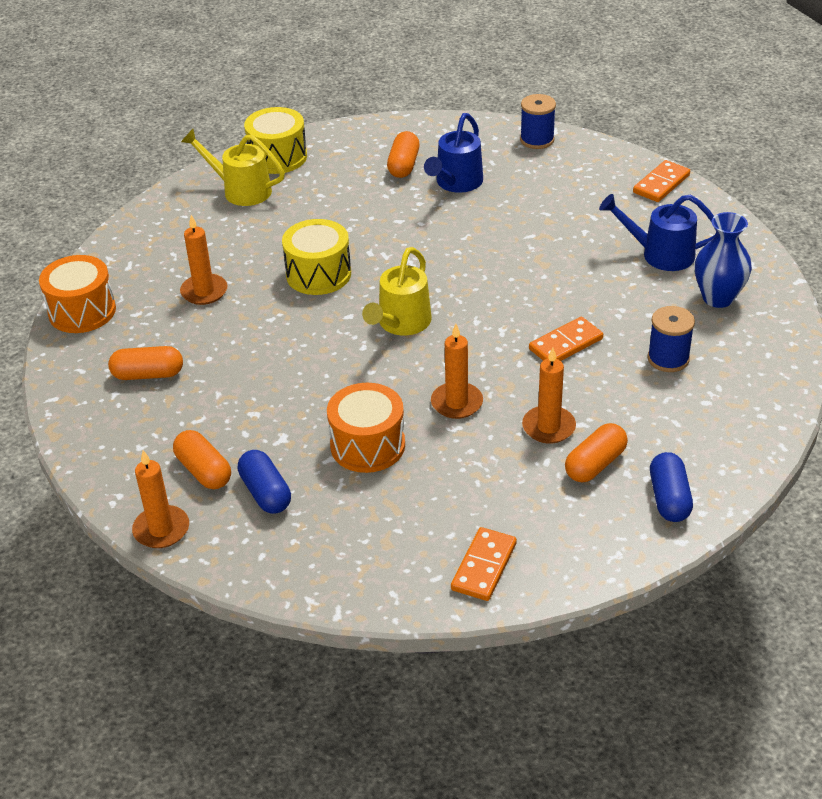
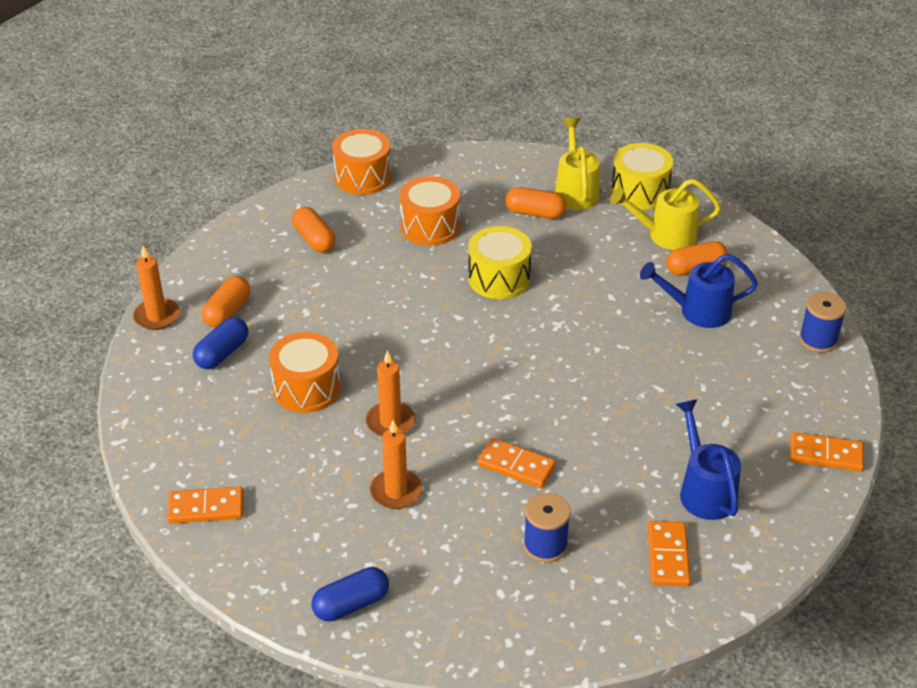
camera: 60 degrees right, 0 degrees up
orange candle [180,215,228,305] -> orange drum [400,176,460,246]
yellow watering can [362,247,432,336] -> yellow watering can moved to [610,179,721,250]
orange capsule [565,423,628,482] -> orange capsule moved to [506,187,567,219]
blue vase [695,212,752,308] -> orange domino [648,521,691,586]

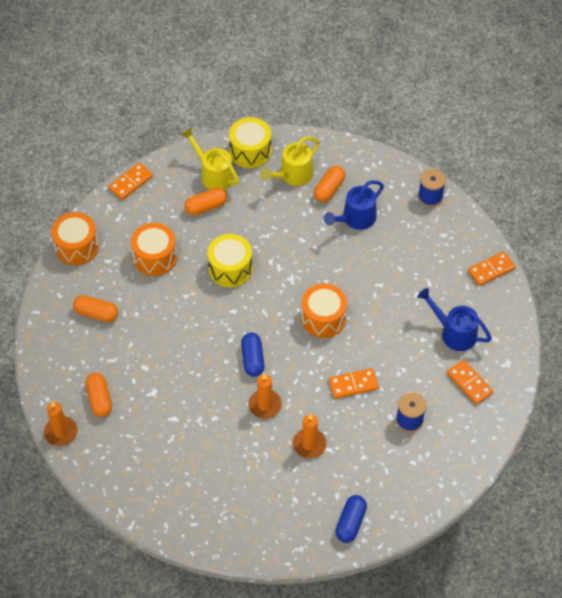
camera: 40 degrees left, 15 degrees up
orange domino [167,486,243,524] -> orange domino moved to [108,163,153,200]
blue capsule [193,317,248,369] -> blue capsule moved to [241,333,264,377]
orange drum [269,332,341,413] -> orange drum moved to [301,283,347,338]

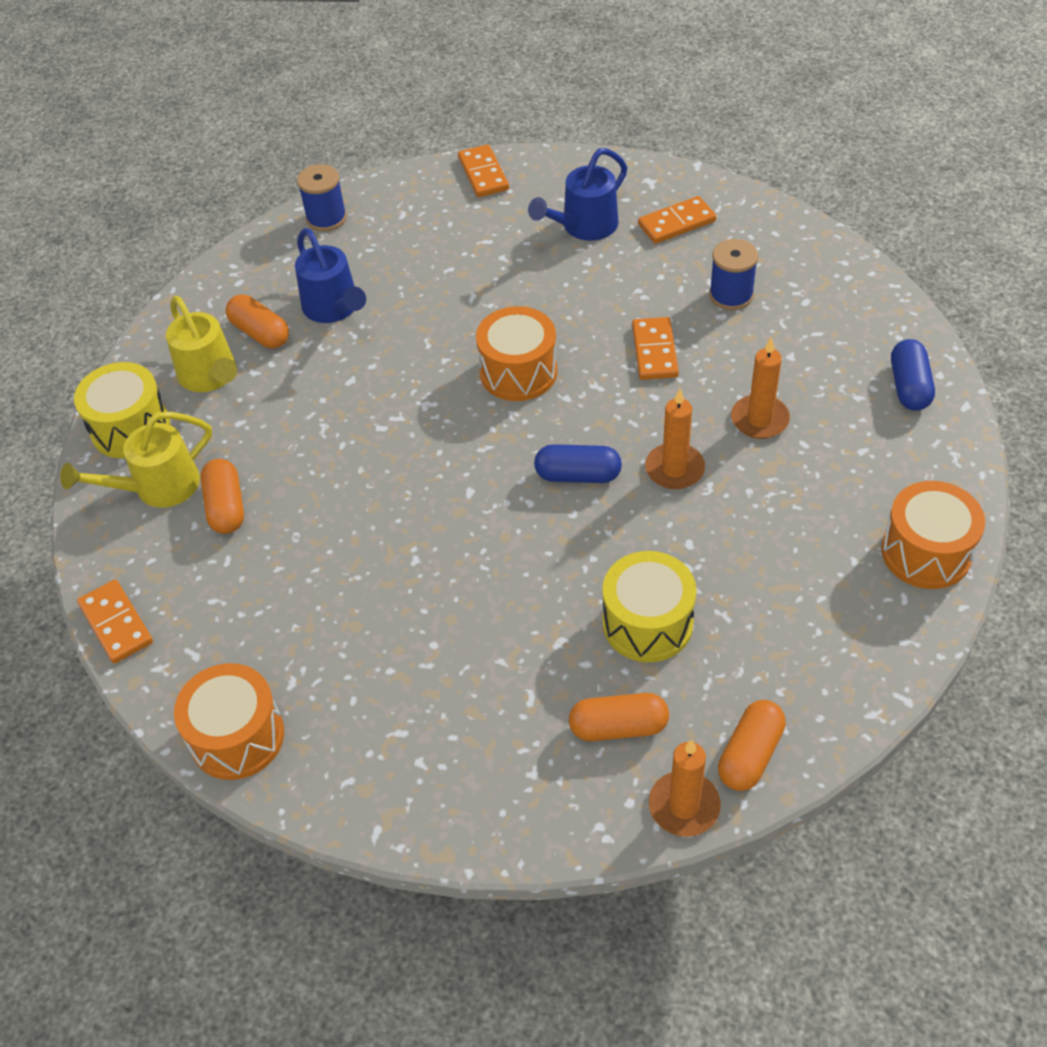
camera: 75 degrees left, 5 degrees down
orange capsule [73,295,118,322] -> orange capsule moved to [718,700,786,791]
orange drum [131,223,177,276] -> orange drum moved to [881,481,985,589]
yellow drum [207,234,252,287] -> yellow drum moved to [602,551,697,662]
blue capsule [336,495,367,543] -> blue capsule turned 60 degrees clockwise [891,339,935,411]

